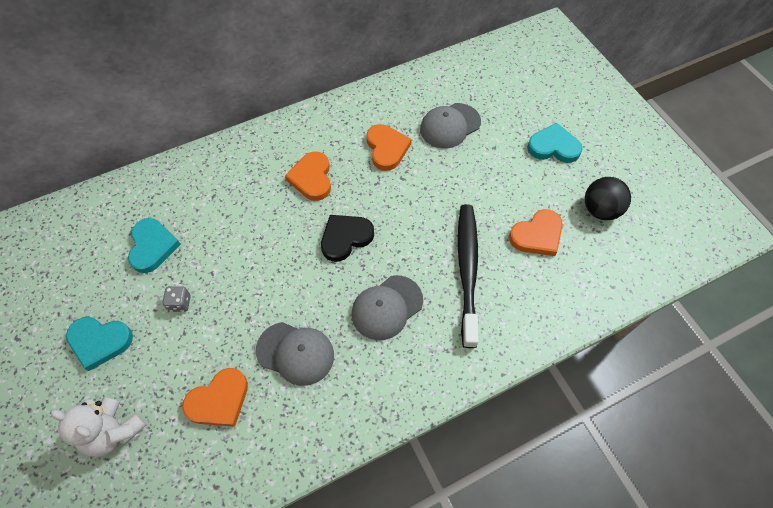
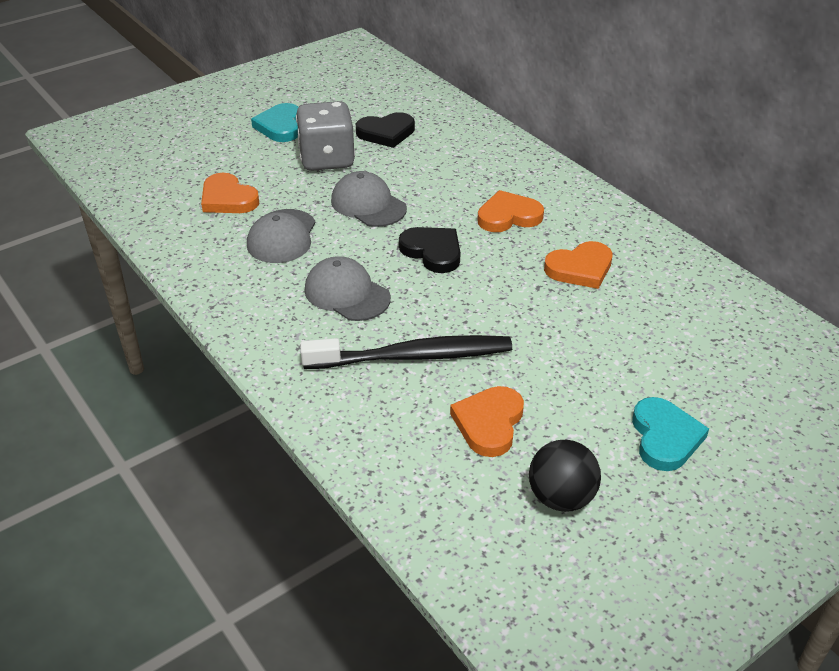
camera: 80 degrees right, 20 degrees down
white teddy bear [51,397,147,457] -> none
turquoise heart [128,218,181,273] -> black heart [356,112,415,148]
grey dice [163,286,191,312] -> grey dice [296,101,355,171], size x2.45
grey cap [420,103,481,149] -> grey cap moved to [331,171,407,227]
orange heart [509,209,563,256] -> orange heart turned 60 degrees clockwise [450,386,524,457]

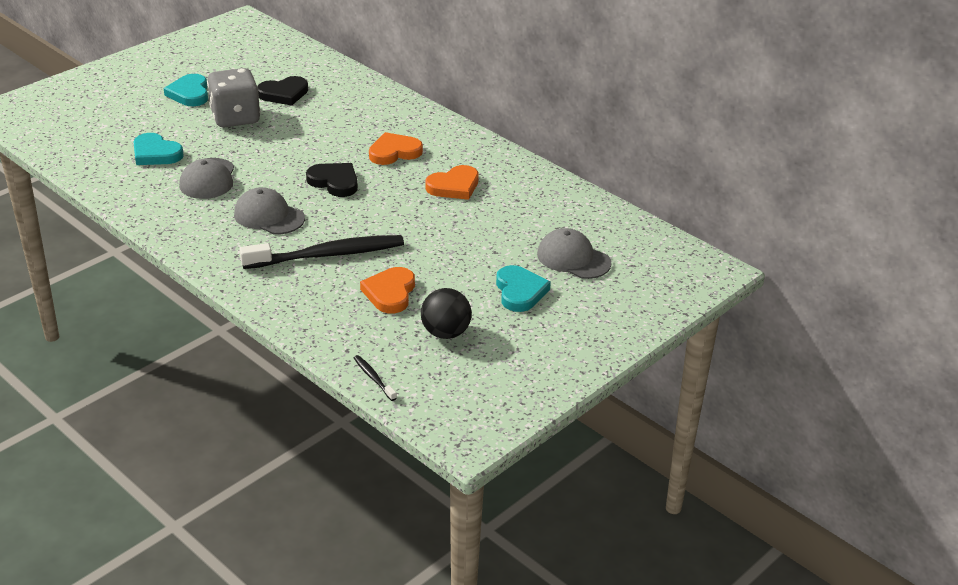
camera: 10 degrees left, 5 degrees down
orange heart [201,173,259,213] -> turquoise heart [133,133,184,165]
grey cap [331,171,407,227] -> grey cap moved to [537,228,611,279]
none -> black toothbrush [354,355,397,401]

